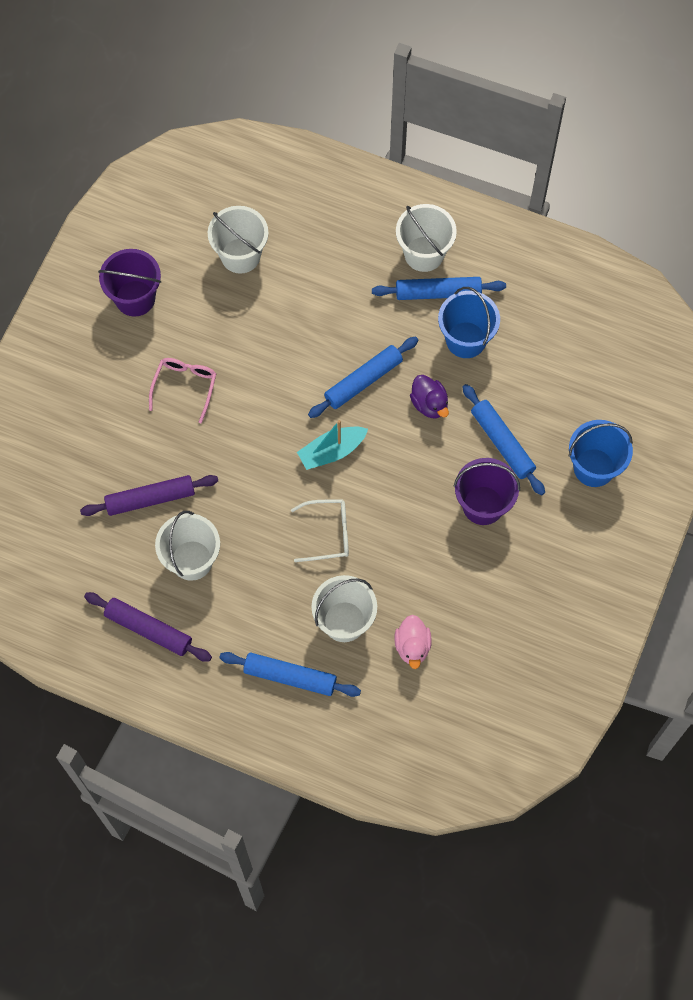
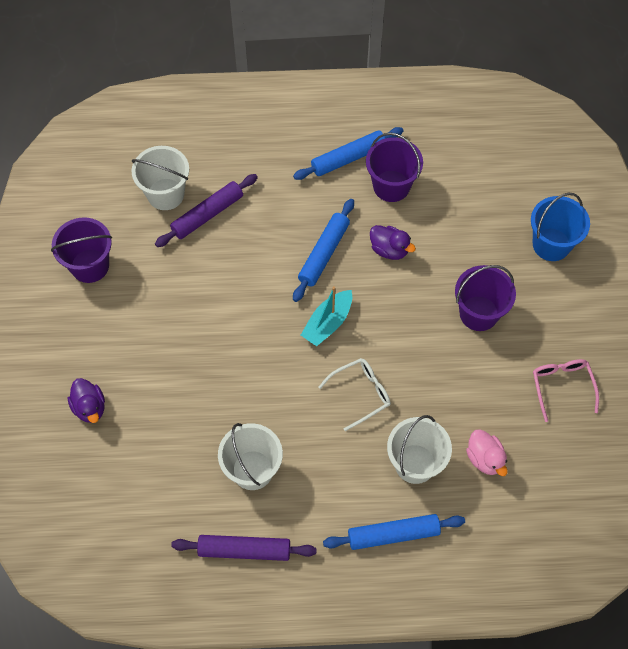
camera: 25 degrees left, 5 degrees down
purple rolling pin [80,475,218,516] -> purple rolling pin moved to [155,174,258,247]
pink glasses [149,358,216,423] -> pink glasses moved to [533,359,599,422]
white bucket [396,204,457,272] -> none
blue bucket [438,287,500,358] -> purple bucket [366,133,423,202]
blue rolling pin [463,384,545,495] -> none
none -> purple duck [68,378,105,423]

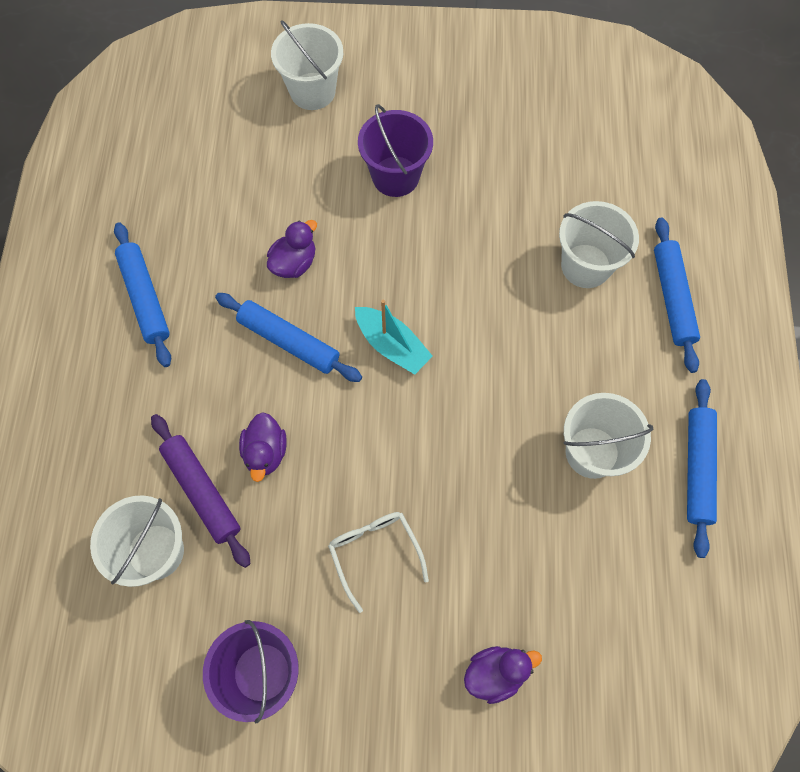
camera: 85 degrees left, 5 degrees up
purple rolling pin [171,535,317,561] -> blue rolling pin [687,379,717,558]
white glasses [318,358,391,431] -> white glasses moved to [328,512,429,613]
purple bucket [366,133,423,202] -> none
pink duck [466,429,508,476] -> none
blue bucket [531,193,590,261] -> white bucket [271,20,343,110]
pink glasses [533,359,599,422] -> none
none -> purple duck [239,412,287,482]

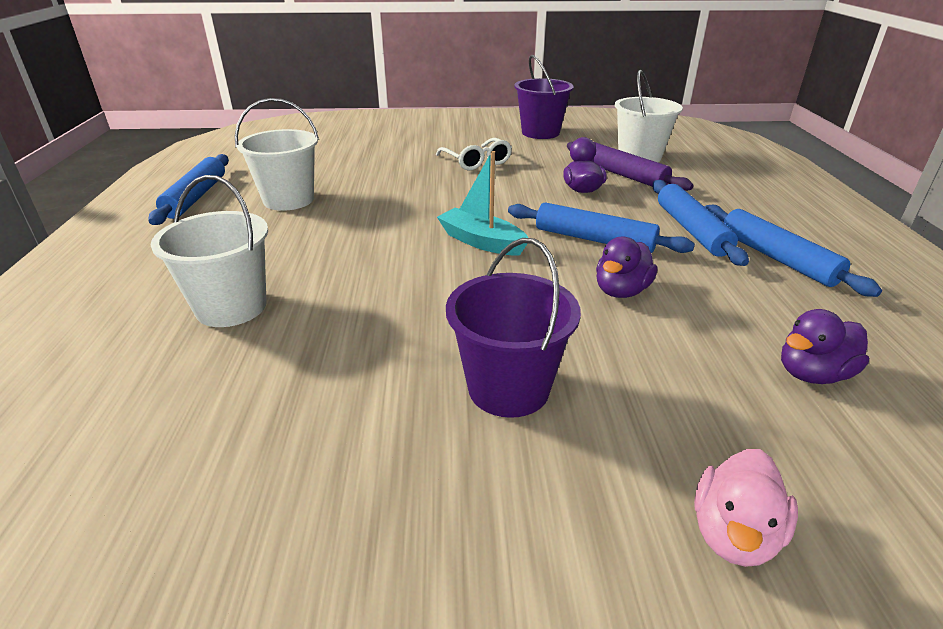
camera: 175 degrees right, 35 degrees down
white bucket [271,20,343,110] -> pink duck [694,449,798,567]
purple duck [464,646,542,704] -> purple duck moved to [781,309,869,384]
blue rolling pin [654,217,700,373] -> blue rolling pin moved to [652,180,749,266]

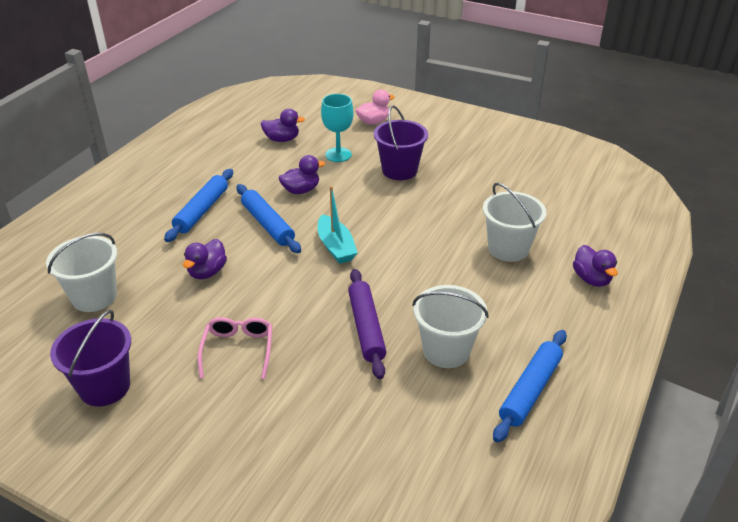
camera: 150 degrees left, 5 degrees up
white glasses [436,138,512,170] -> pink glasses [198,317,272,379]
purple rolling pin [567,141,693,191] -> purple rolling pin moved to [348,269,386,379]
blue rolling pin [705,205,882,297] -> none
none -> turquoise goblet [321,94,354,162]
none -> purple duck [573,245,618,287]

